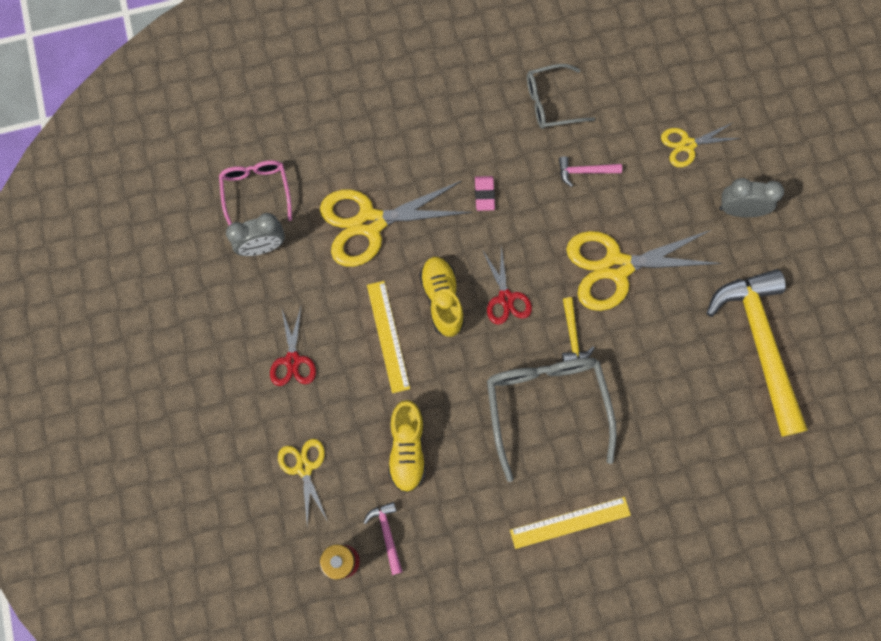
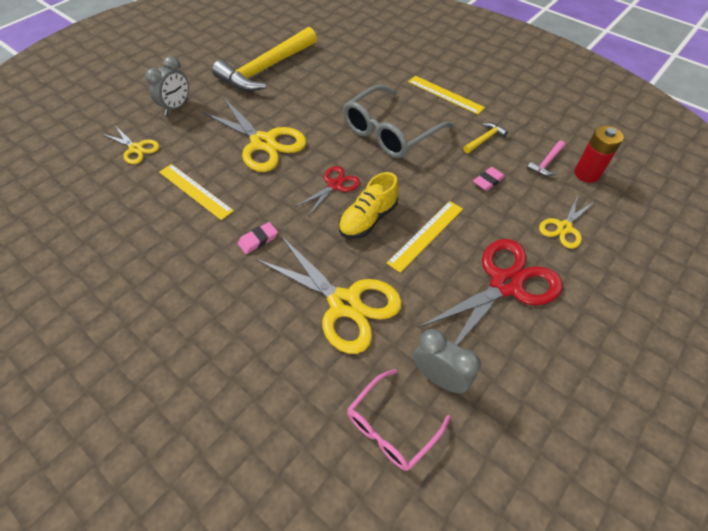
camera: 125 degrees left, 20 degrees down
red scissors [270,307,316,386] -> red scissors [418,239,563,345], size x1.86
yellow shoe [388,400,426,493] -> pink eraser [473,167,505,191]
grey glasses [527,64,595,129] -> none
pink hammer [559,156,622,187] -> yellow ruler [159,164,234,220]
yellow hammer [562,297,595,361] -> yellow hammer moved to [464,122,508,153]
grey clock [719,178,784,217] -> grey clock turned 120 degrees counterclockwise [145,56,189,115]

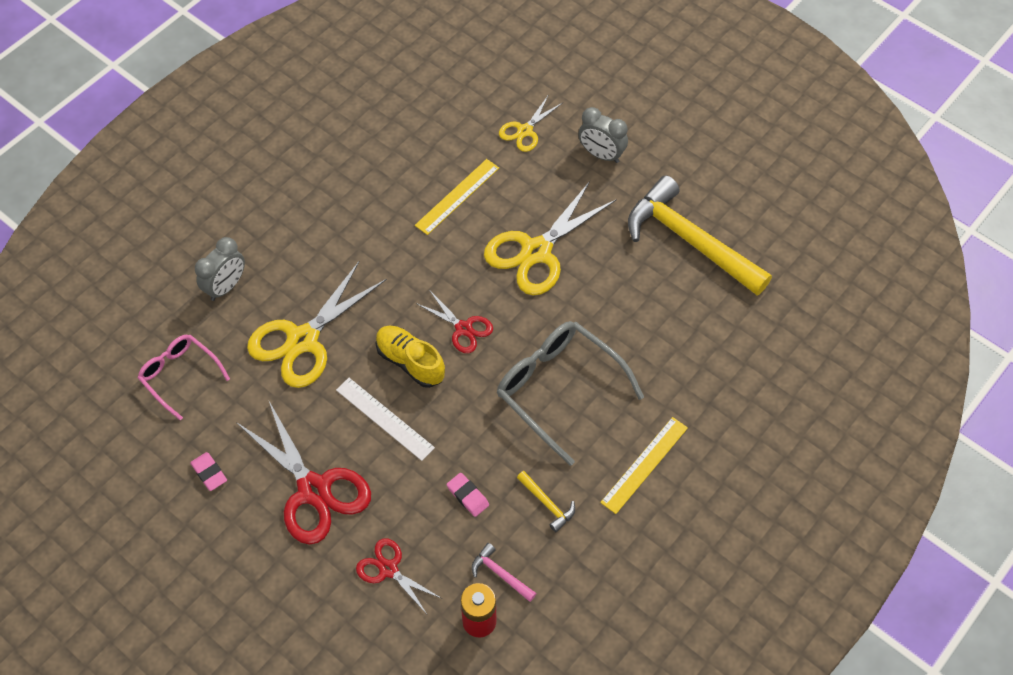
camera: 90 degrees right, 5 degrees up
pink eraser [238,222,278,254] -> pink eraser moved to [190,452,227,491]
yellow ruler [387,201,463,273] -> white ruler [336,378,435,461]
grey clock [413,329,481,393] -> grey clock moved to [195,237,245,301]
yellow scissors [539,195,594,249] -> red scissors [356,538,441,614]

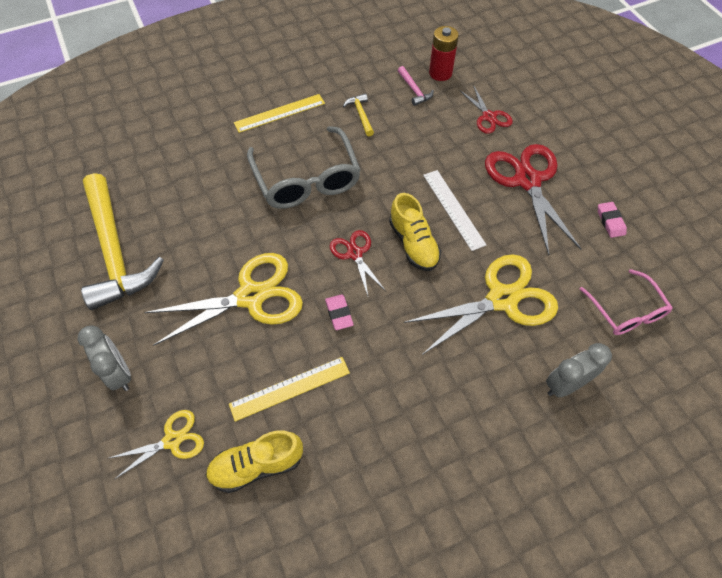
camera: 155 degrees left, 0 degrees up
pink eraser [446,473,489,517] -> pink eraser moved to [325,294,354,330]
none -> yellow shoe [205,431,303,493]

